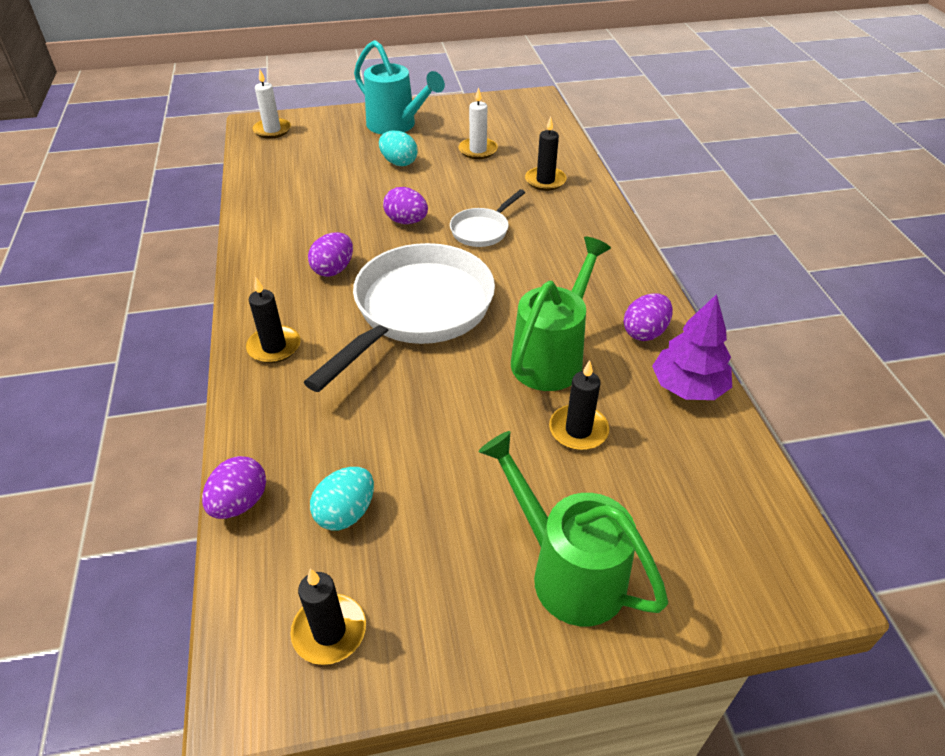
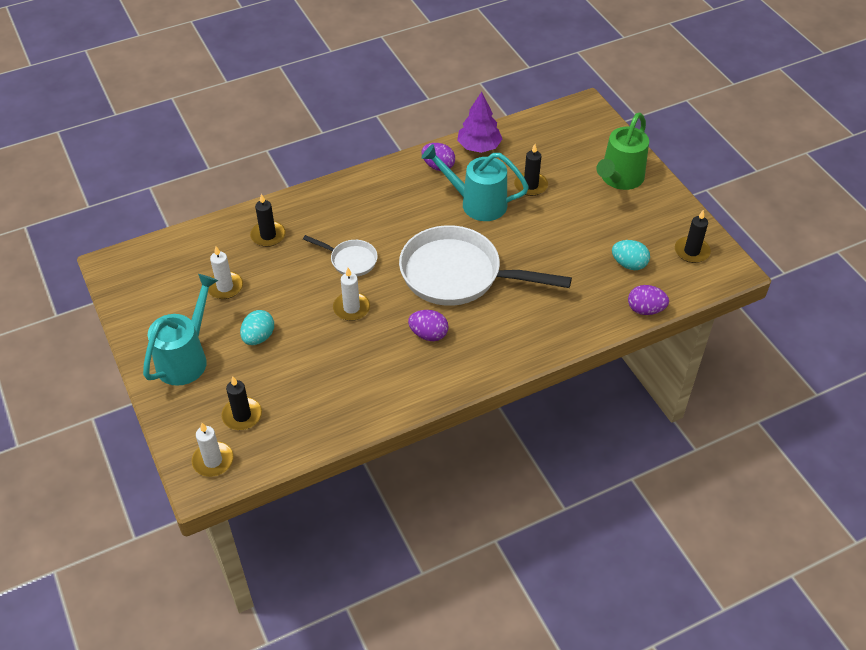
camera: 105 degrees left, 5 degrees up
black candle [246,278,300,363] -> black candle moved to [221,376,262,430]
purple egg [383,187,428,224] -> white candle [333,268,370,321]
green watering can [511,237,611,391] -> turquoise watering can [422,144,529,221]

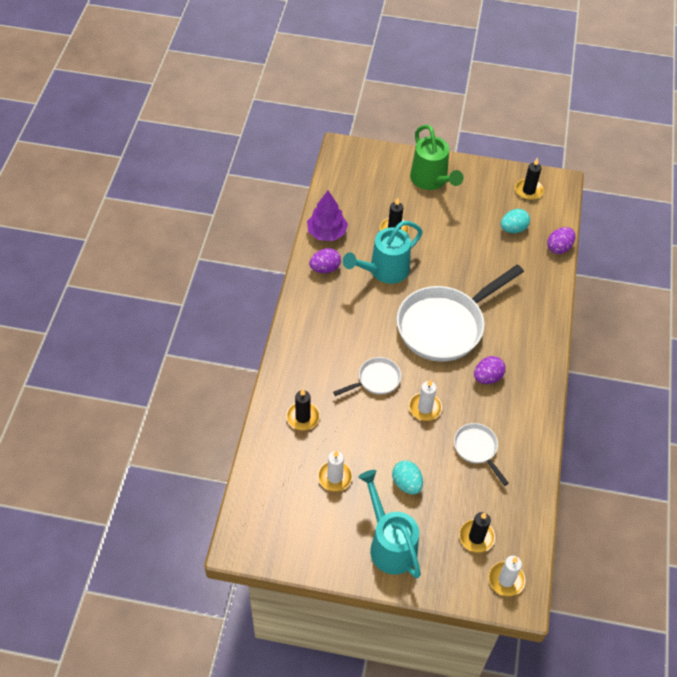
camera: 55 degrees left, 5 degrees up
none -> white pan [454,423,509,486]

